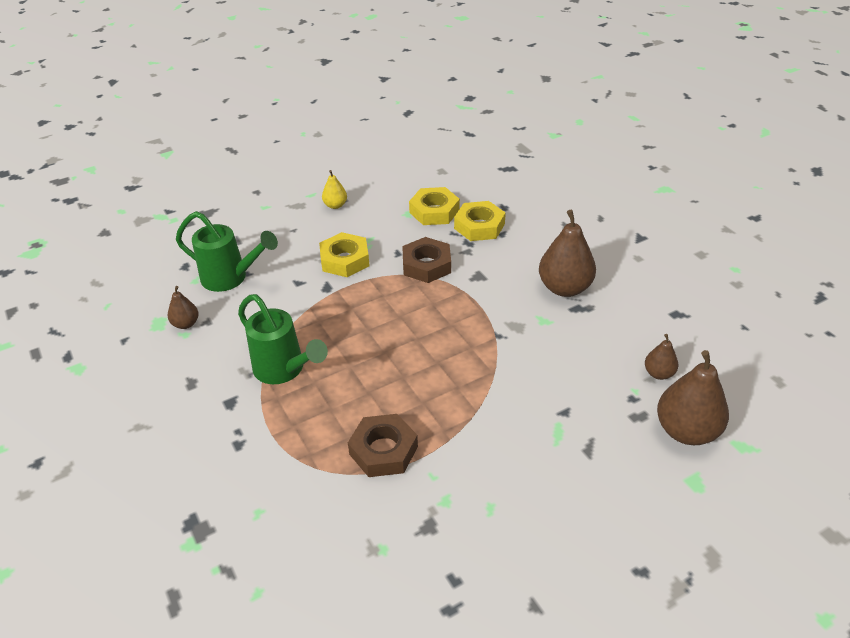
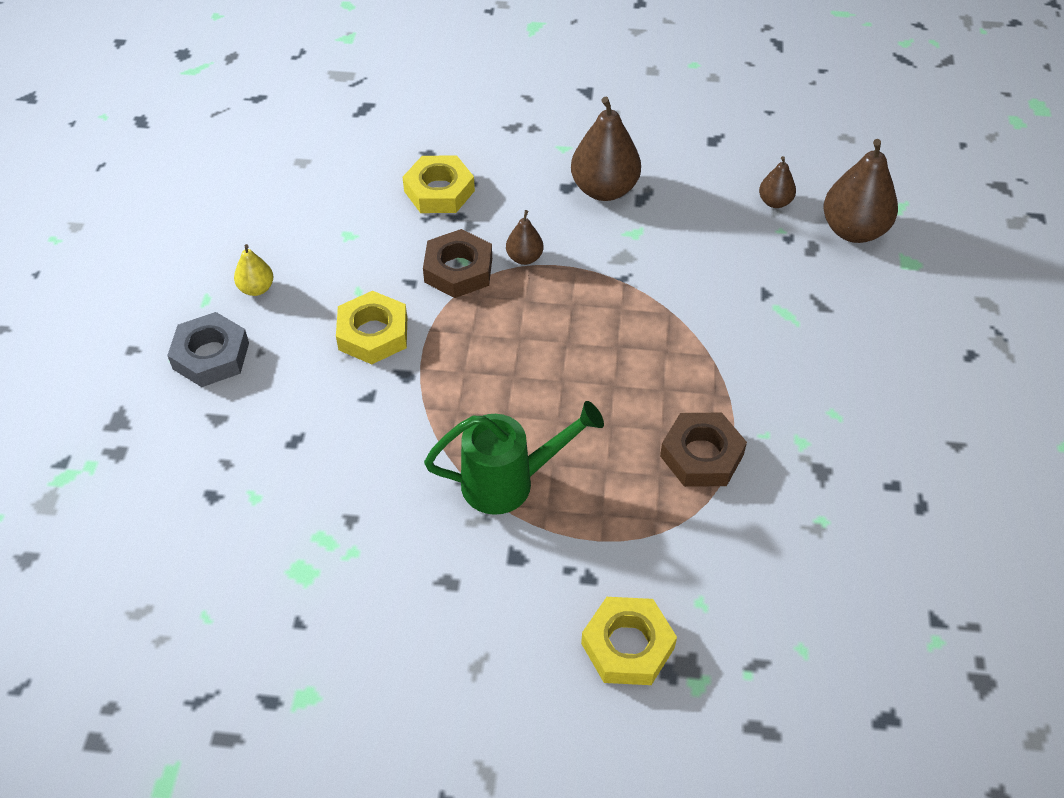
camera: 55 degrees left, 10 degrees up
brown pear [168,286,199,329] -> brown pear moved to [506,210,544,265]
green watering can [176,211,278,292] -> none
yellow nut [409,187,460,225] -> yellow nut moved to [581,597,677,685]
none -> grey nut [167,312,249,387]

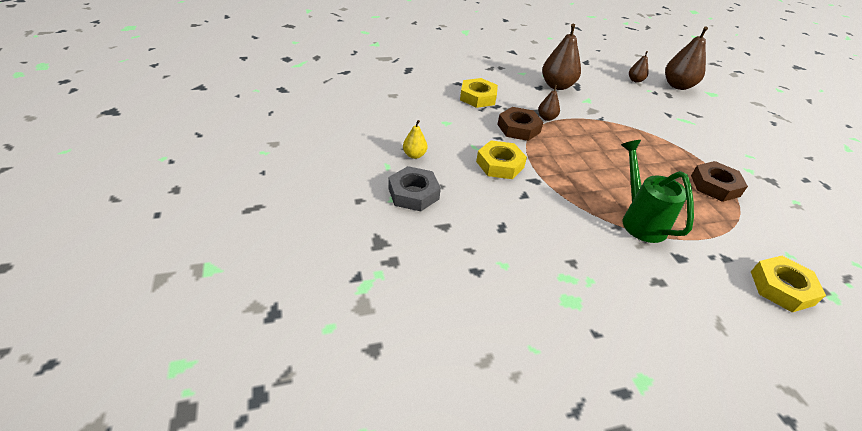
camera: 25 degrees left, 10 degrees down
green watering can [424,401,604,515] -> green watering can turned 75 degrees counterclockwise [621,140,694,243]

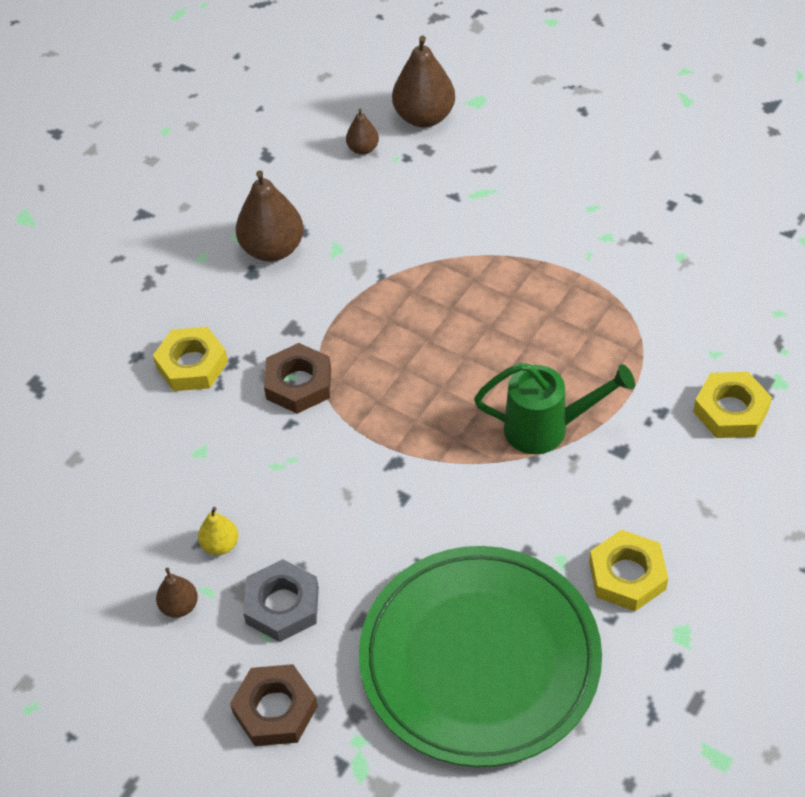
camera: 35 degrees left, 10 degrees up
yellow nut [476,140,527,179] -> yellow nut moved to [589,530,668,611]
brown pear [538,85,560,121] -> brown pear moved to [156,568,198,618]
green watering can [621,140,694,243] -> green watering can turned 150 degrees clockwise [474,363,635,454]
brown nut [691,161,748,202] -> brown nut moved to [230,664,318,746]
none -> green plate [359,546,602,767]

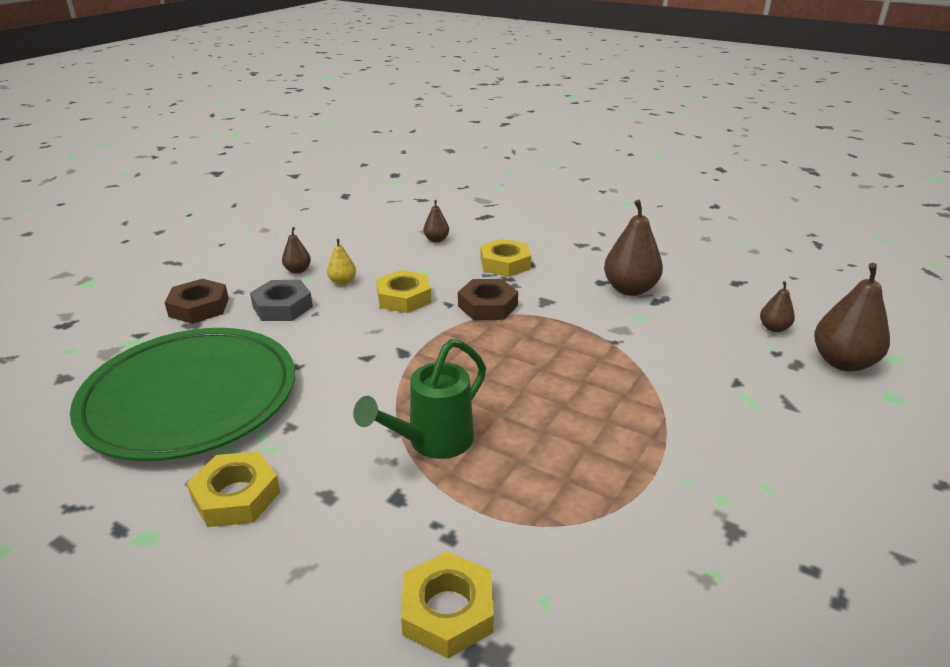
camera: 85 degrees right, 20 degrees down
green watering can [474,363,635,454] -> green watering can turned 45 degrees clockwise [353,339,486,459]
none -> yellow nut [376,270,431,313]
none -> brown pear [423,200,449,243]

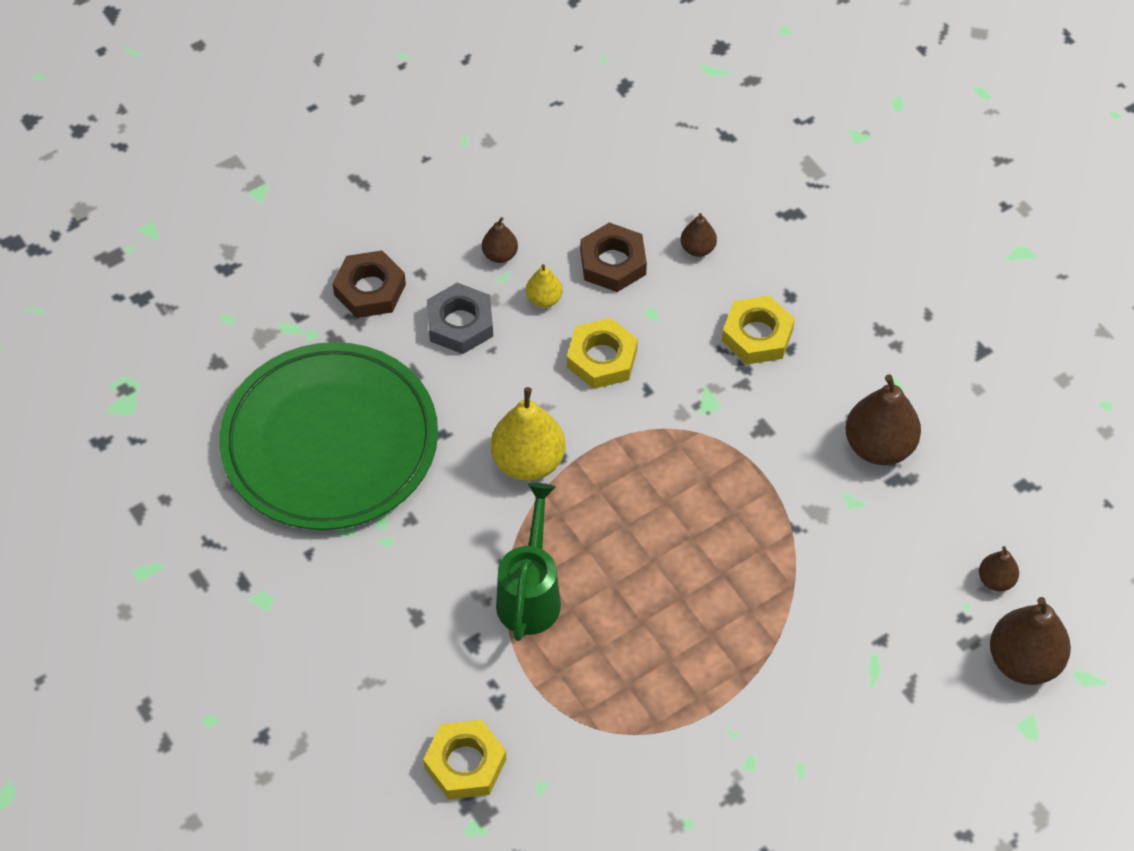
camera: 25 degrees right, 25 degrees up
yellow nut [187,451,280,527] -> none
green watering can [353,339,486,459] -> green watering can turned 120 degrees clockwise [496,483,561,641]
brown nut [458,279,518,320] -> brown nut moved to [580,222,647,292]
none -> yellow pear [491,387,565,481]

